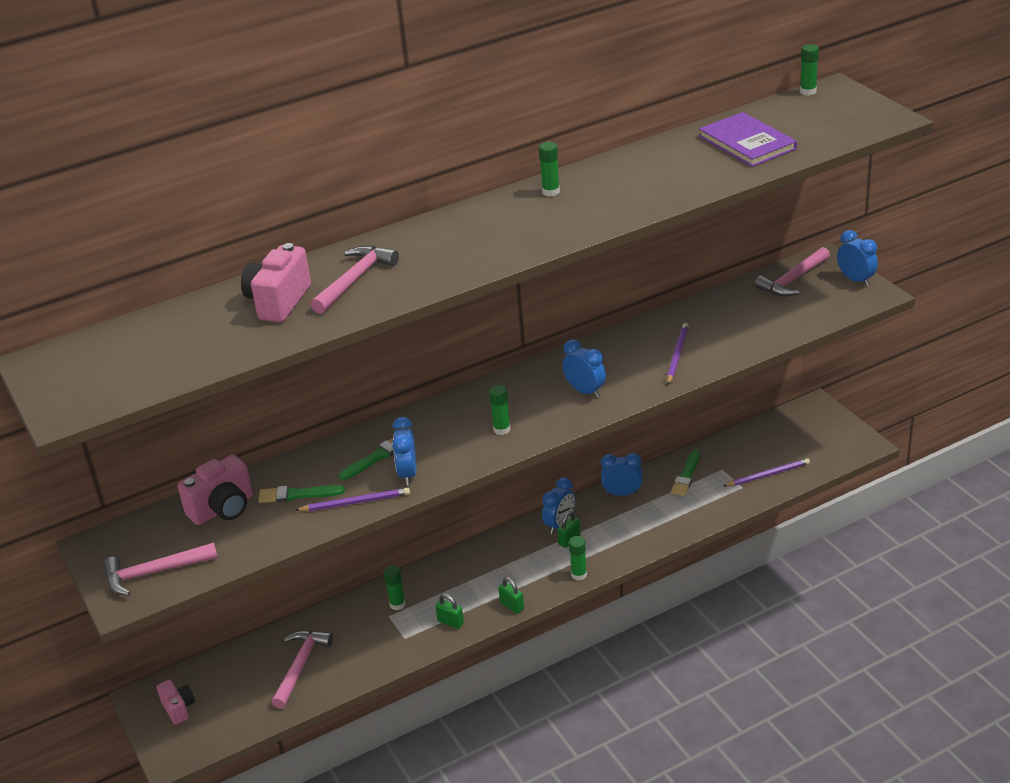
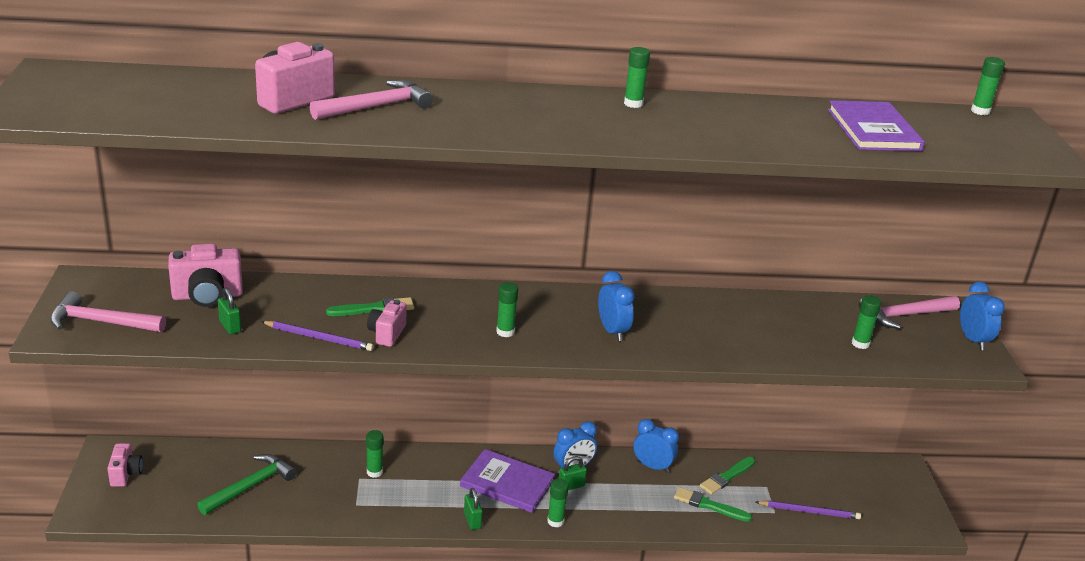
camera: 20 degrees right, 5 degrees down
green brush [259,485,345,503] -> green brush moved to [674,487,752,522]
pink hammer [271,630,333,709] -> green hammer [197,454,297,515]
blue clock [392,417,417,485] -> pink camera [367,300,407,347]
green padlock [436,594,464,629] -> green padlock moved to [218,288,241,335]
purple pencil [667,323,689,385] -> none
none -> purple book [460,449,555,513]
none -> green glue stick [852,295,881,349]

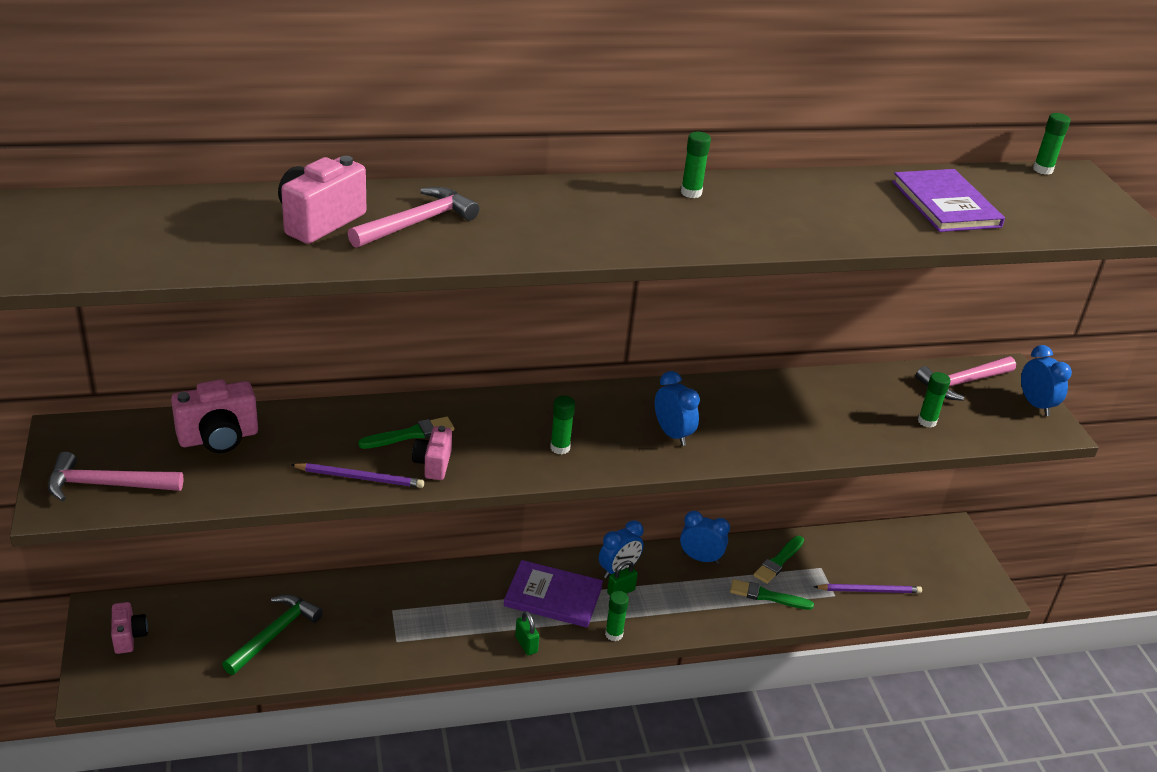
camera: 10 degrees left, 5 degrees up
green padlock [218,288,241,335] -> none
green glue stick [366,430,383,478] -> none

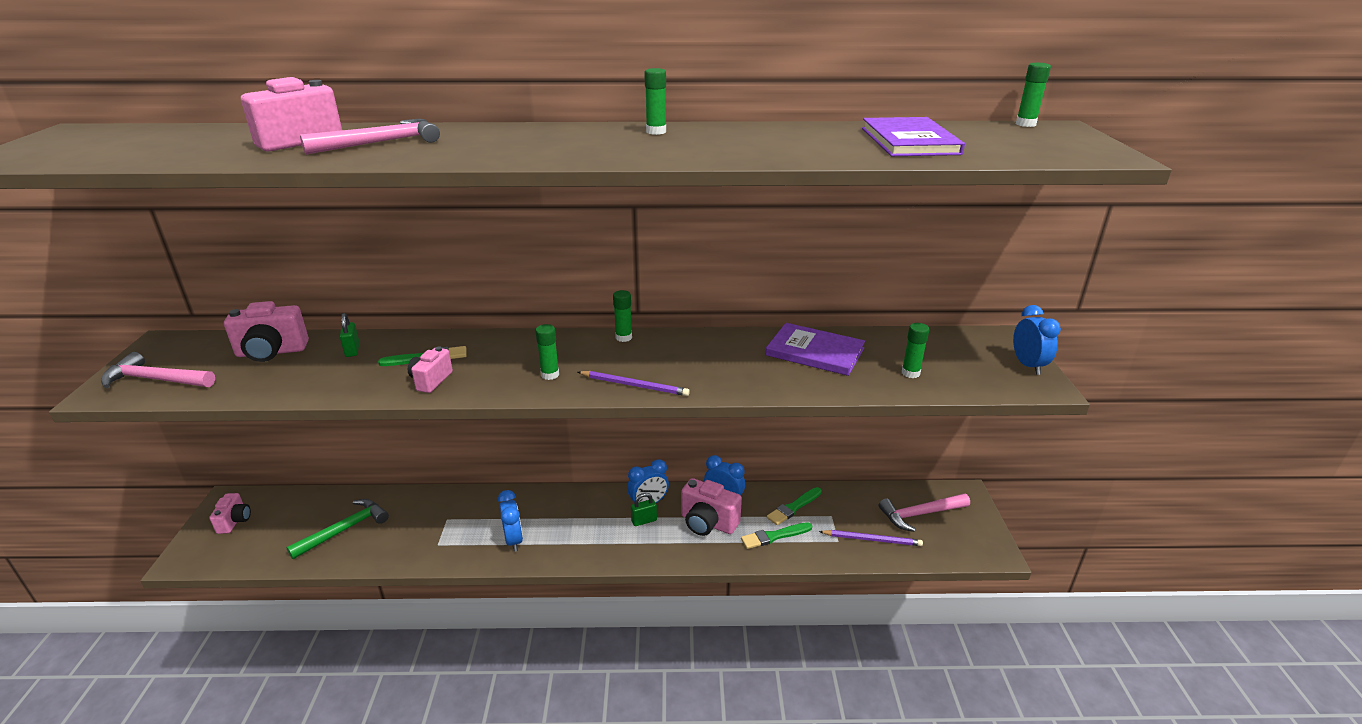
camera: 15 degrees right, 5 degrees down
purple pencil [291,463,424,488] -> purple pencil moved to [578,371,690,396]
purple book [504,560,603,628] -> purple book moved to [766,323,865,376]
green padlock [515,611,539,655] -> green padlock moved to [340,313,360,357]
green glue stick [605,591,629,641] -> green glue stick moved to [613,290,632,342]
blue clock [655,371,700,446] -> blue clock moved to [498,490,523,552]
green brush [730,579,814,610] -> green brush turned 45 degrees counterclockwise [741,522,812,549]
pink hammer [916,356,1016,401] -> pink hammer moved to [878,493,970,532]
none -> pink camera [681,478,742,536]

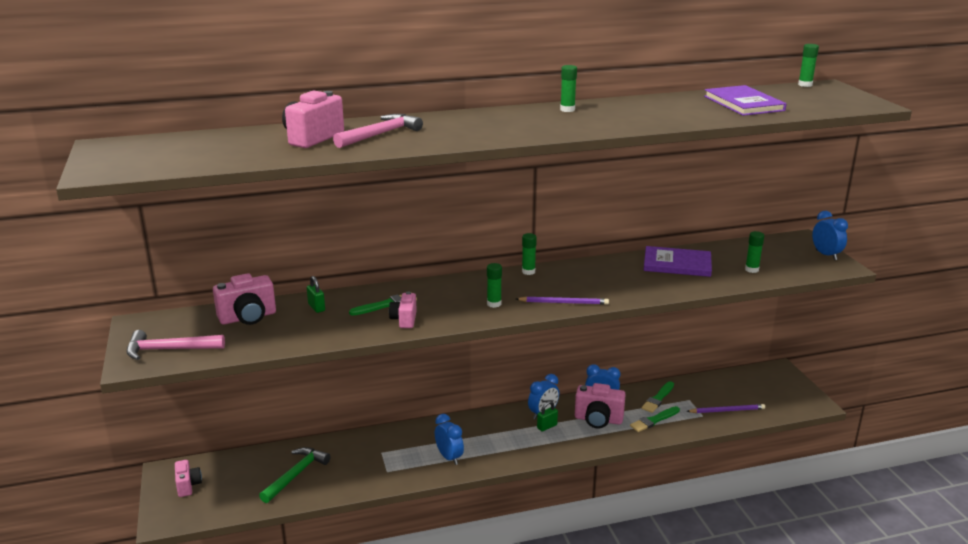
camera: 15 degrees left, 5 degrees down
pink hammer [878,493,970,532] -> none

